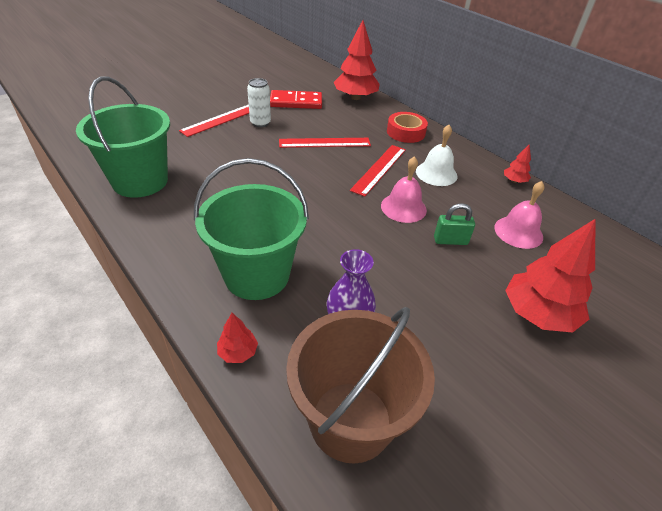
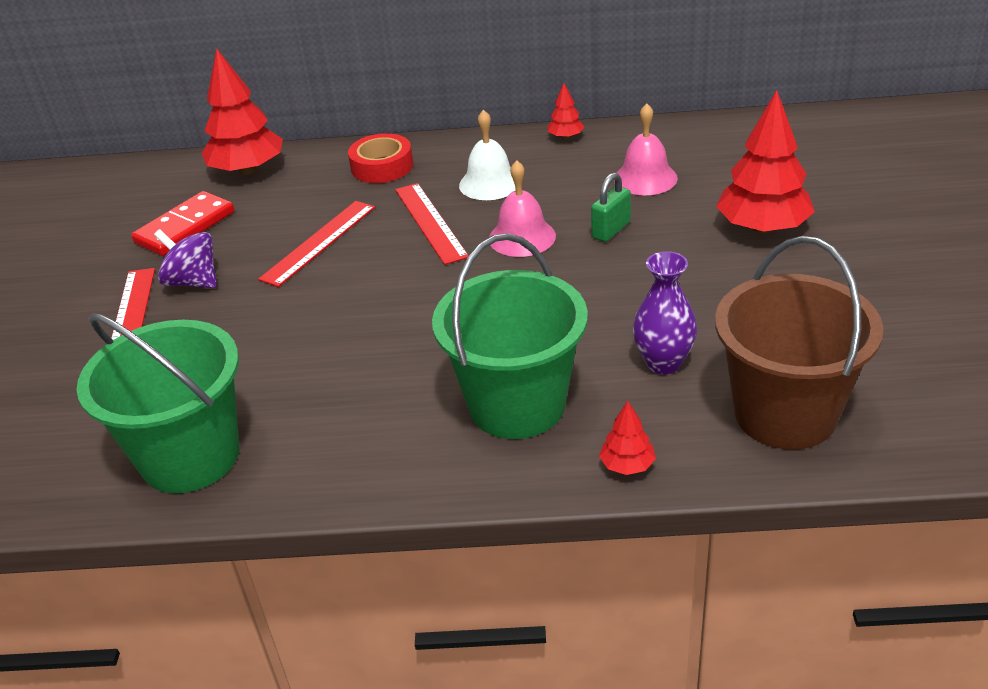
camera: 45 degrees left, 5 degrees down
white can [247,78,271,127] -> purple spinning top [154,229,217,288]

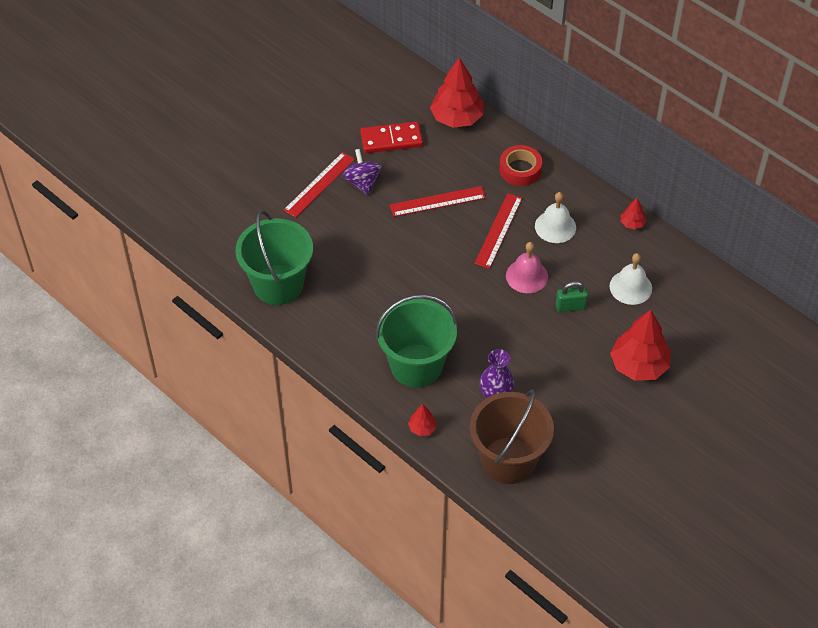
camera: 40 degrees right, 15 degrees up
pink bell [614,103,678,195] -> white bell [609,253,652,305]

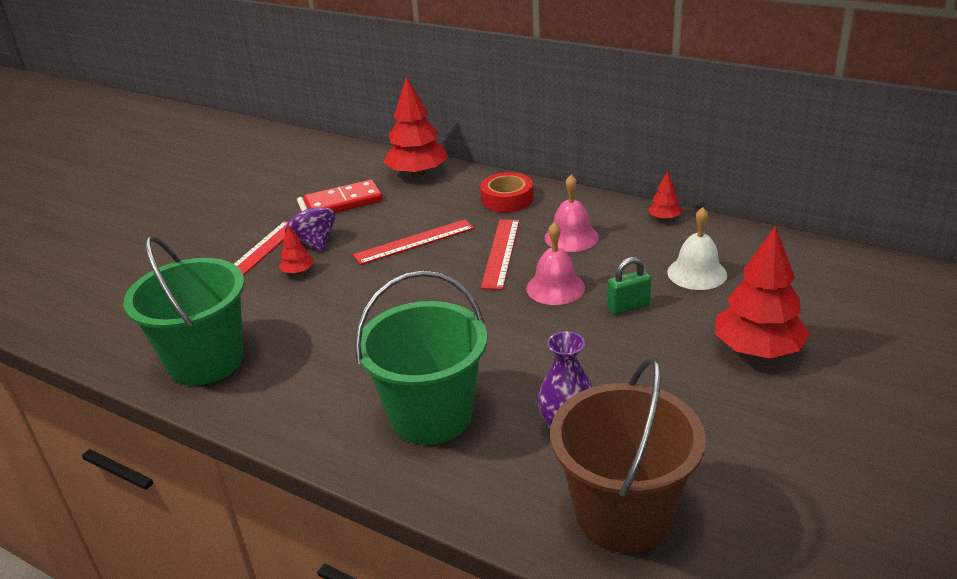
camera: 10 degrees left, 20 degrees down
red tree [408,404,436,436] -> red tree moved to [279,225,314,274]
white bell [535,192,576,243] -> pink bell [545,175,599,252]

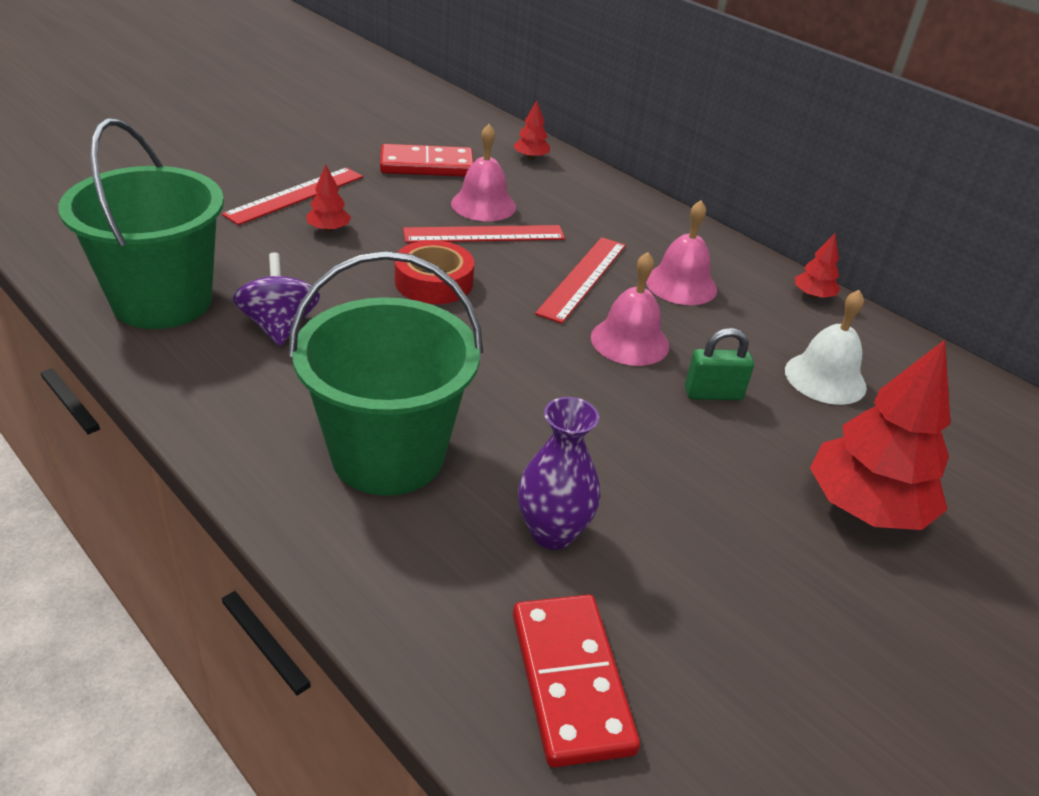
camera: 10 degrees right, 5 degrees up
purple spinning top [285,197,335,251] -> purple spinning top moved to [233,253,320,346]
red tree [384,76,448,177] -> red tree [513,100,550,160], size x0.46
red tape [480,172,533,212] -> red tape moved to [395,240,474,304]
brown bucket [550,357,706,553] -> red domino [513,595,640,768]
none -> pink bell [451,124,516,221]

